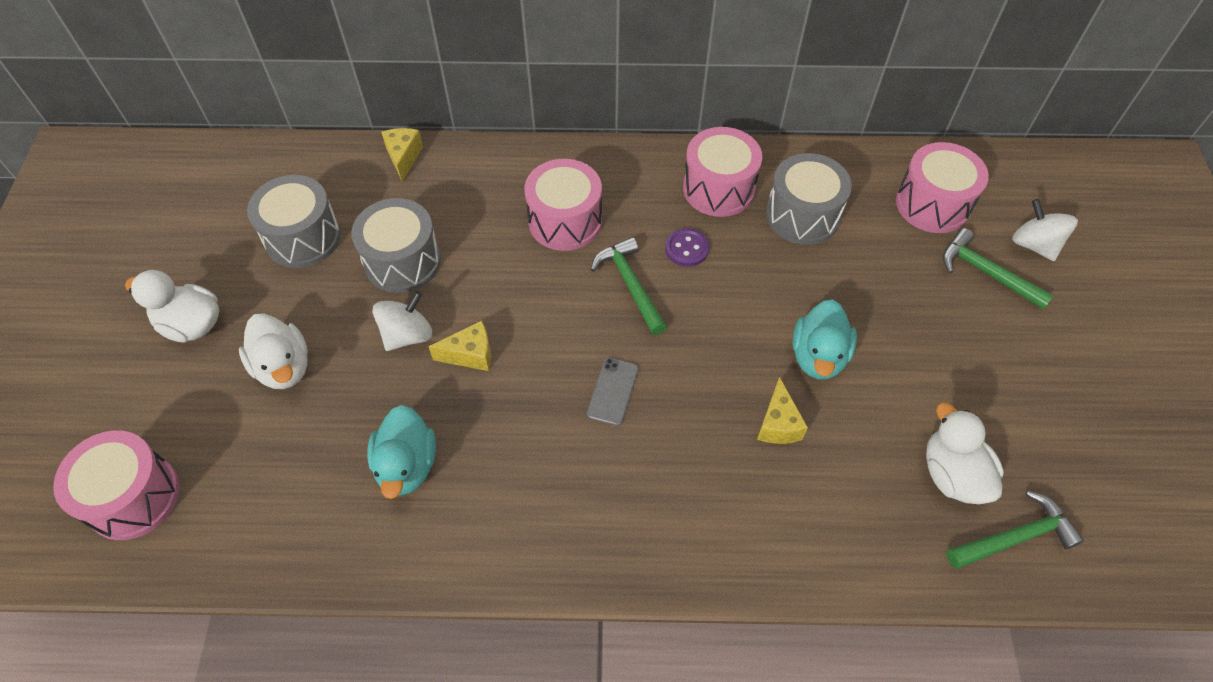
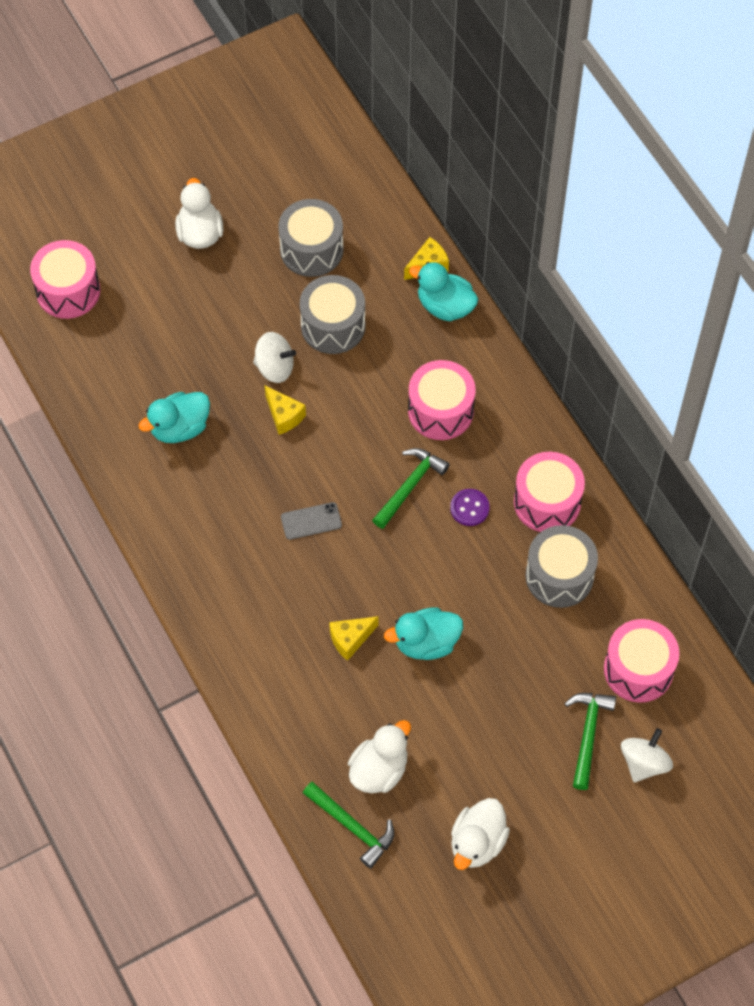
camera: 60 degrees right, 5 degrees up
white duck [239,313,308,389] -> white duck moved to [451,798,510,870]
none -> turquoise duck [409,262,479,321]

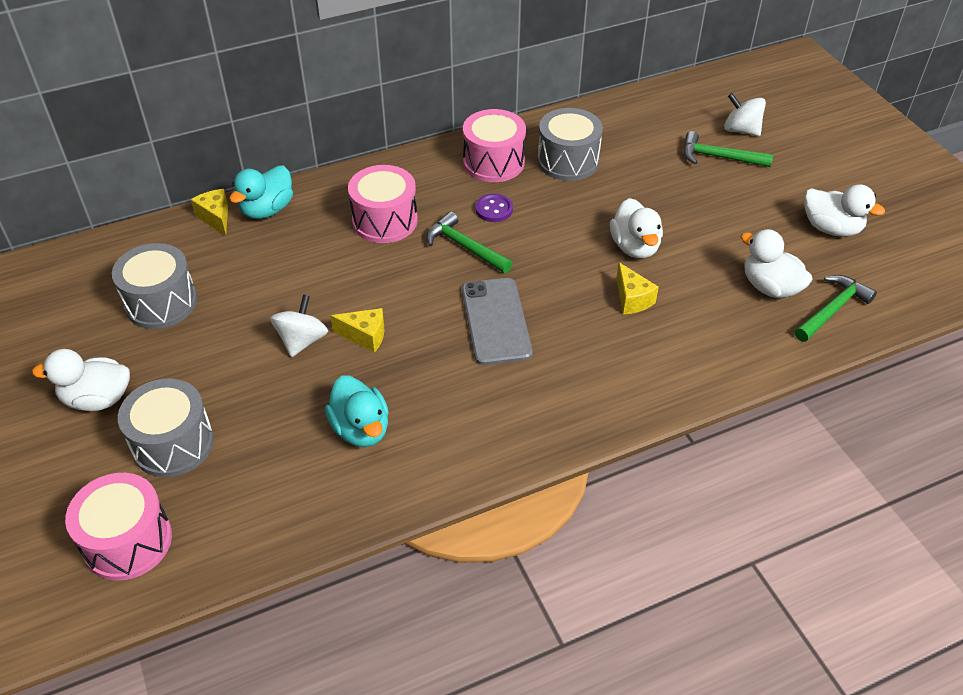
camera: 85 degrees left, 15 degrees down
yellow cheese [264,385,306,435] -> yellow cheese turned 45 degrees clockwise [330,308,384,353]
grey phone [281,502,342,540] -> grey phone [462,278,533,365], size x1.79
grey drum [300,275,365,354] -> grey drum moved to [118,378,214,477]
turquoise duck [384,607,463,660] -> white duck [610,198,663,259]
pink drum [604,619,680,703] -> none

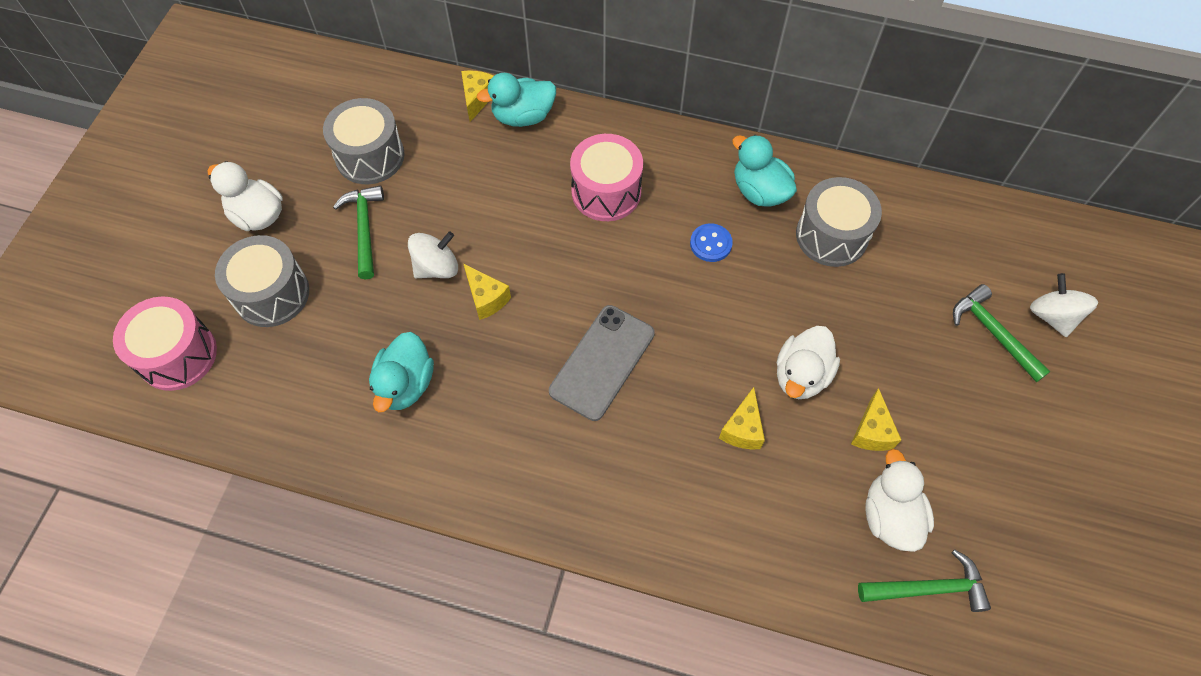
camera: 40 degrees right, 15 degrees up
green hammer [426,211,513,273] -> green hammer moved to [333,185,384,279]
pink drum [463,109,526,182] -> turquoise duck [732,135,797,207]
purple button [475,194,513,222] -> blue button [690,223,733,262]
white duck [804,184,885,237] -> none
none -> yellow cheese [851,388,901,451]

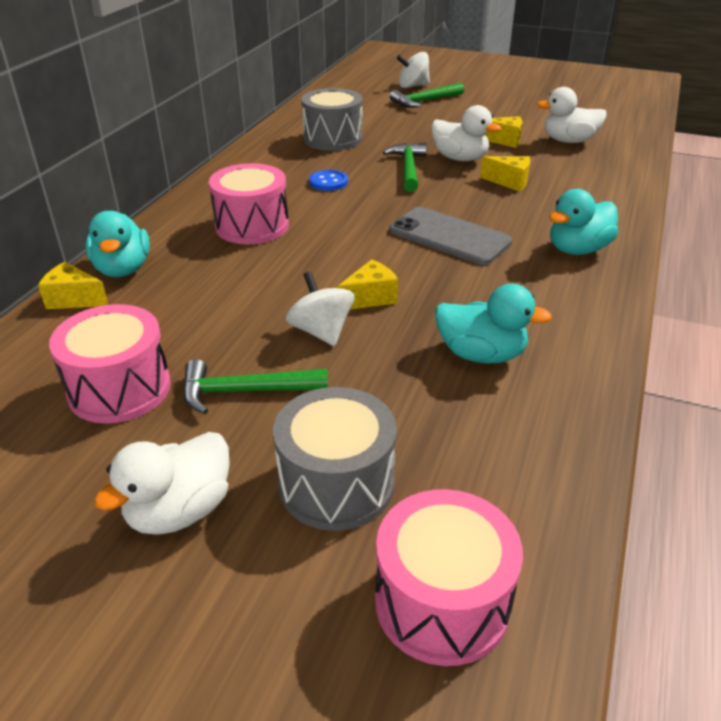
camera: 85 degrees left, 25 degrees down
grey drum [323,98,405,184] -> pink drum [49,304,171,424]
turquoise duck [732,135,797,207] -> turquoise duck moved to [549,189,618,255]
green hammer [858,549,991,612] -> green hammer moved to [383,143,427,192]

